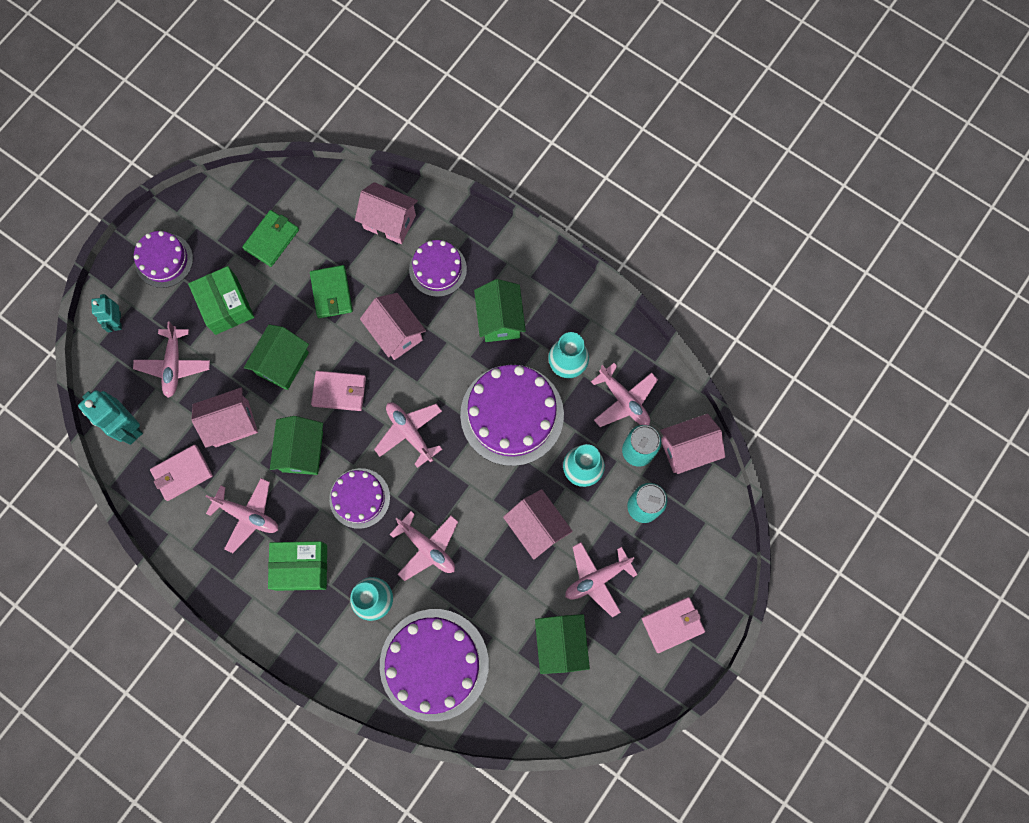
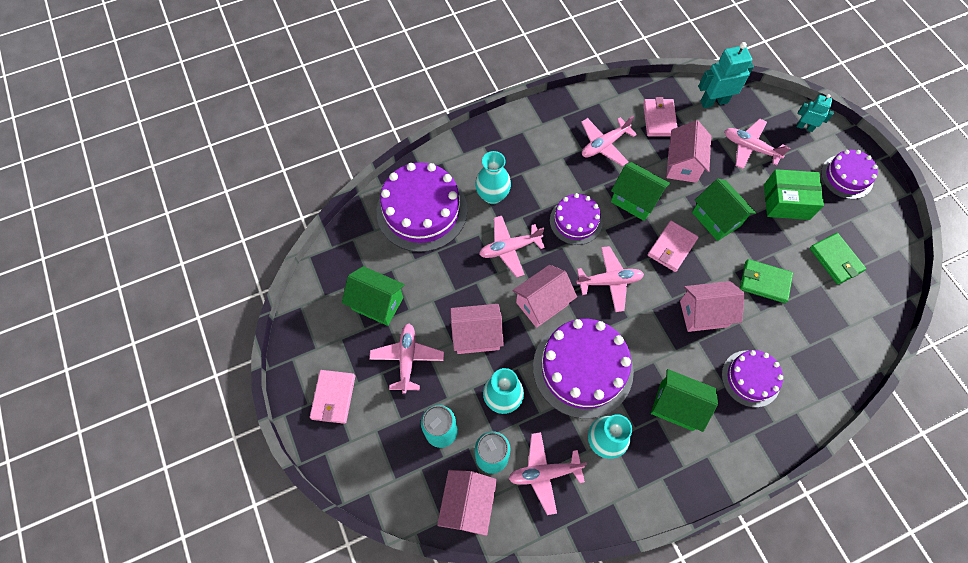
camera: 120 degrees right, 10 degrees down
green box [268,541,327,591] -> none
pink house [355,182,418,244] -> pink house moved to [512,265,577,328]

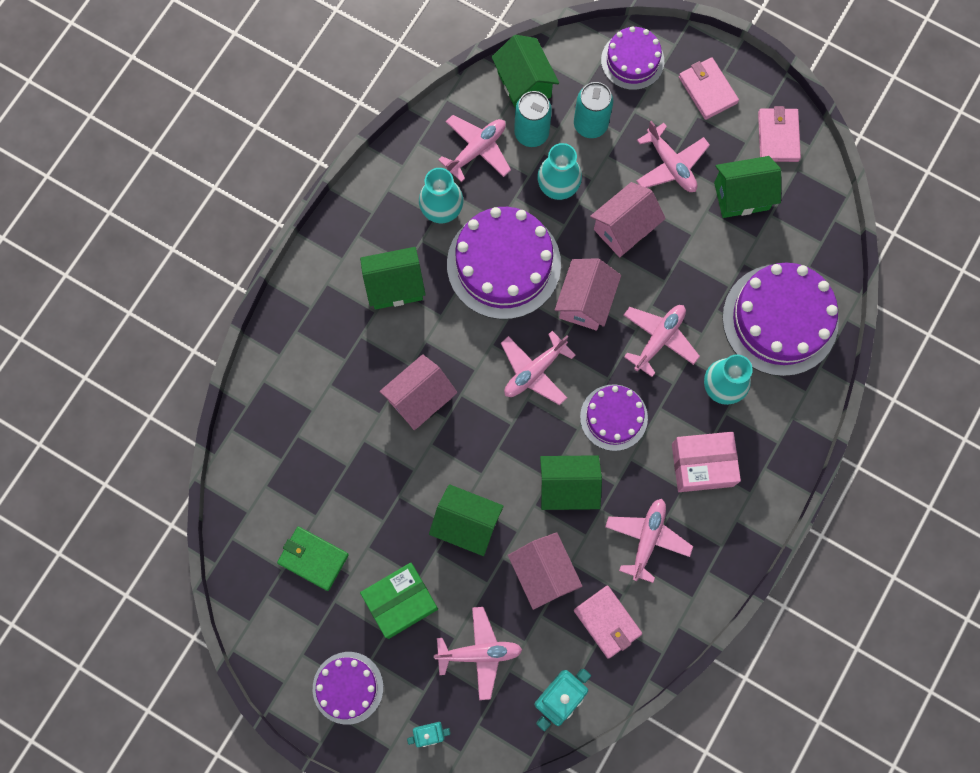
camera: 145 degrees right, 10 degrees up
pink house [437,470,497,536] -> green house [492,35,559,108]
pink wallet [648,221,699,272] -> pink wallet moved to [758,106,801,162]
purple cake [722,350,783,407] -> purple cake moved to [601,26,664,90]
green wallet [740,259,793,303] -> none
none -> pink box [672,432,741,492]

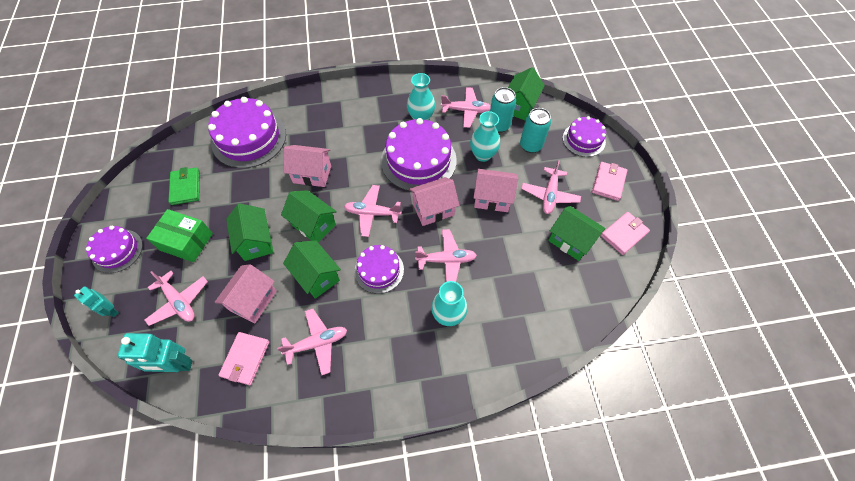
camera: 50 degrees right, 15 degrees down
green house [360,247,426,310] -> green house moved to [281,190,337,243]
pink box [672,432,741,492] -> none
purple cake [722,262,839,376] -> purple cake moved to [208,97,286,168]

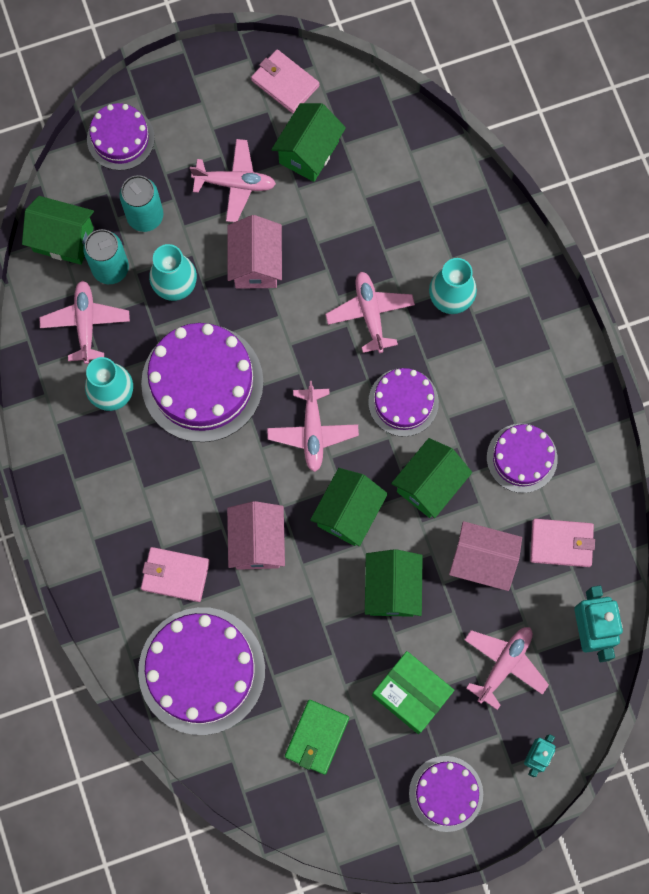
camera: 100 degrees left, 15 degrees up
green box [146,209,213,262] -> green box turned 60 degrees counterclockwise [372,651,454,734]
green wallet [168,167,200,205] -> green wallet turned 45 degrees counterclockwise [285,700,349,775]
green house [226,203,274,261] -> green house turned 60 degrees counterclockwise [365,549,423,617]
pink plane [277,309,347,375] -> purple cake [487,424,558,493]
pink house [409,177,459,226] -> none
pink wallet [592,162,627,201] -> pink wallet moved to [141,547,210,602]

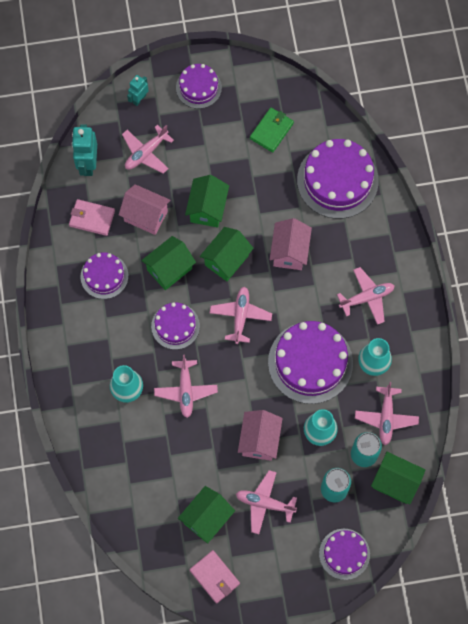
camera: 170 degrees left, 5 degrees down
pink wallet [141,547,210,602] -> none
green box [372,651,454,734] -> none
none -> pink plane [337,267,394,325]

